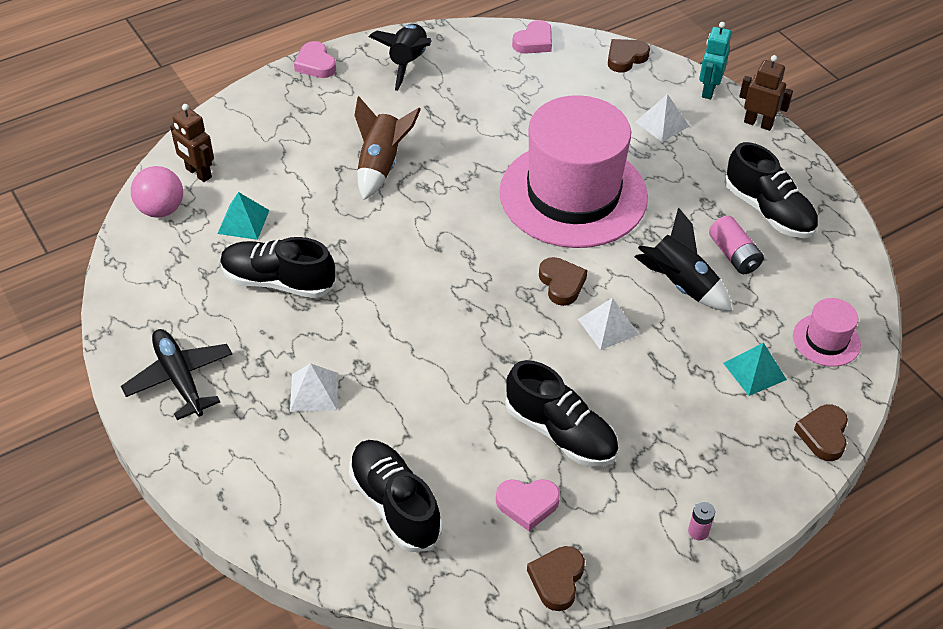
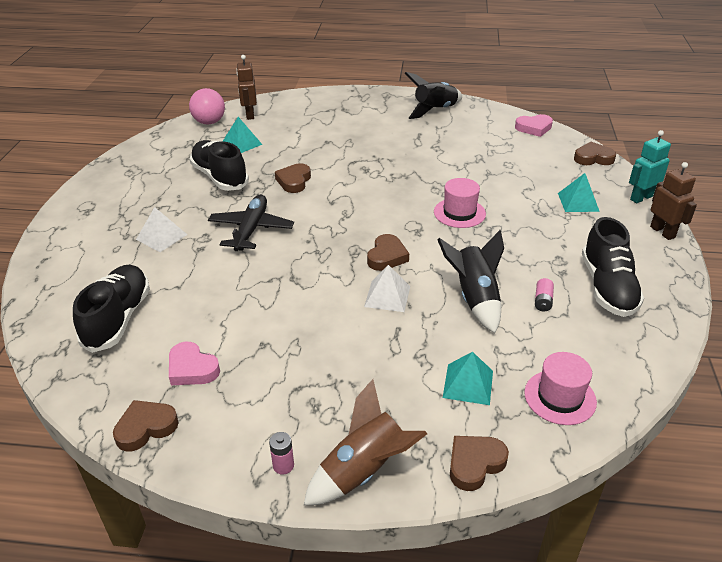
camera: 40 degrees right, 10 degrees down
black plane [121,329,232,420] -> black plane moved to [208,194,294,251]
pink heart [294,41,336,78] -> none
brown rocket [354,96,421,200] -> brown rocket moved to [304,379,427,505]
pink hat [499,95,648,248] -> pink hat [434,178,486,228], size x0.41
black shoe [505,360,618,466] -> none
white pyramid [636,94,689,142] -> turquoise pyramid [558,173,600,212]
pink battery [709,216,764,274] -> pink battery [535,278,554,311], size x0.60
none -> brown heart [275,163,311,193]

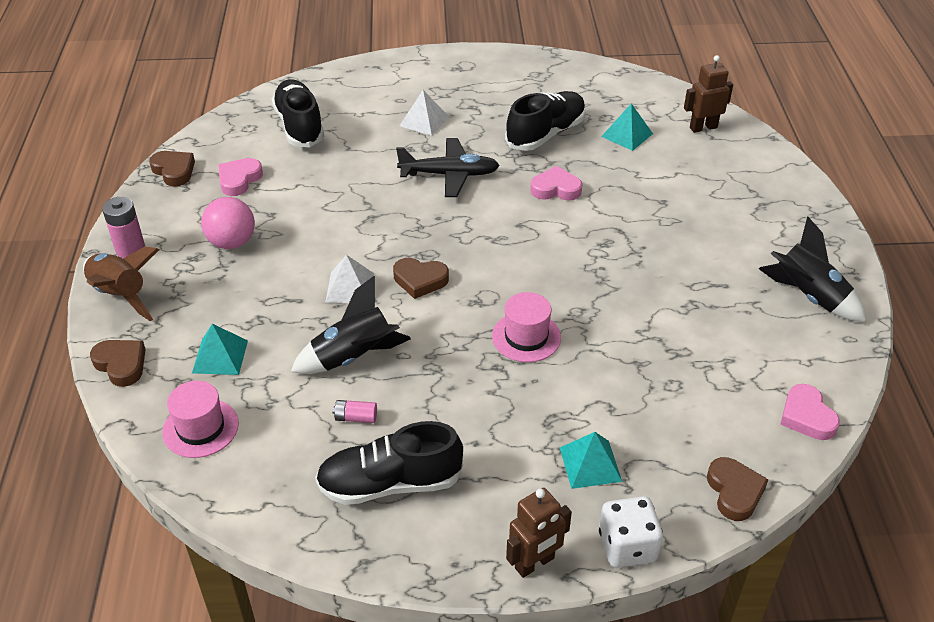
camera: 80 degrees right, 5 degrees up
black shoe [73,265,150,353] -> black shoe turned 105 degrees counterclockwise [272,79,324,147]
pink ball [189,88,225,124] -> pink ball moved to [201,197,255,249]
pink battery [269,432,294,474] -> pink battery [102,197,145,258], size x1.66
brown heart [275,163,311,193] -> pink heart [530,166,582,201]
turquoise robot [629,130,671,203] -> white dice [599,496,663,568]

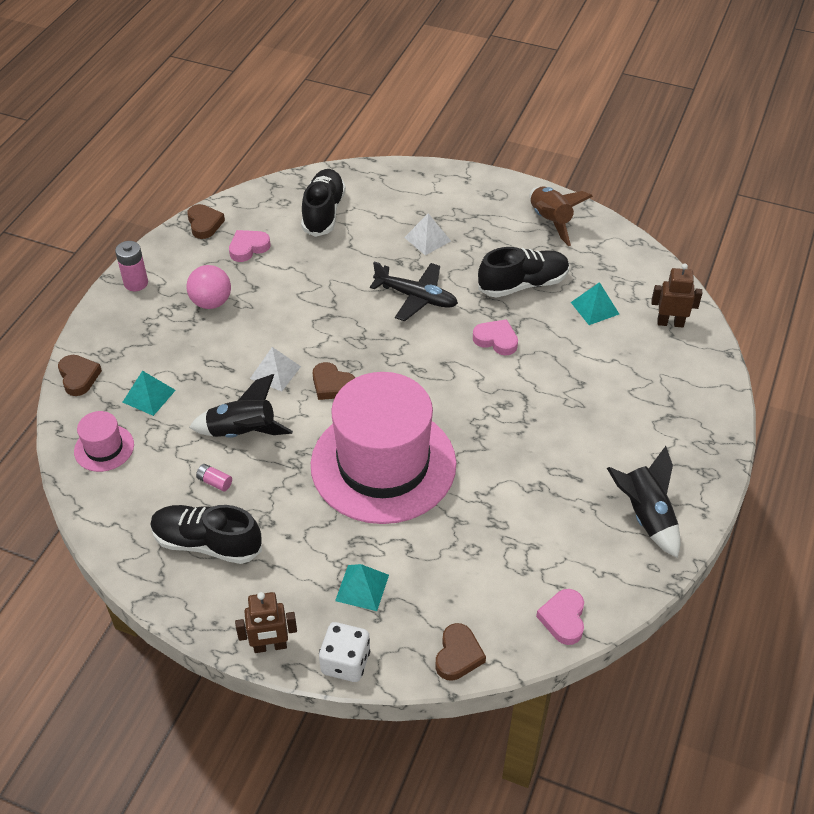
camera: 25 degrees right, 5 degrees up
brown rocket [83,247,159,321] -> brown rocket moved to [530,186,593,246]
pink hat [492,292,561,362] -> pink hat [311,372,456,524], size x2.42

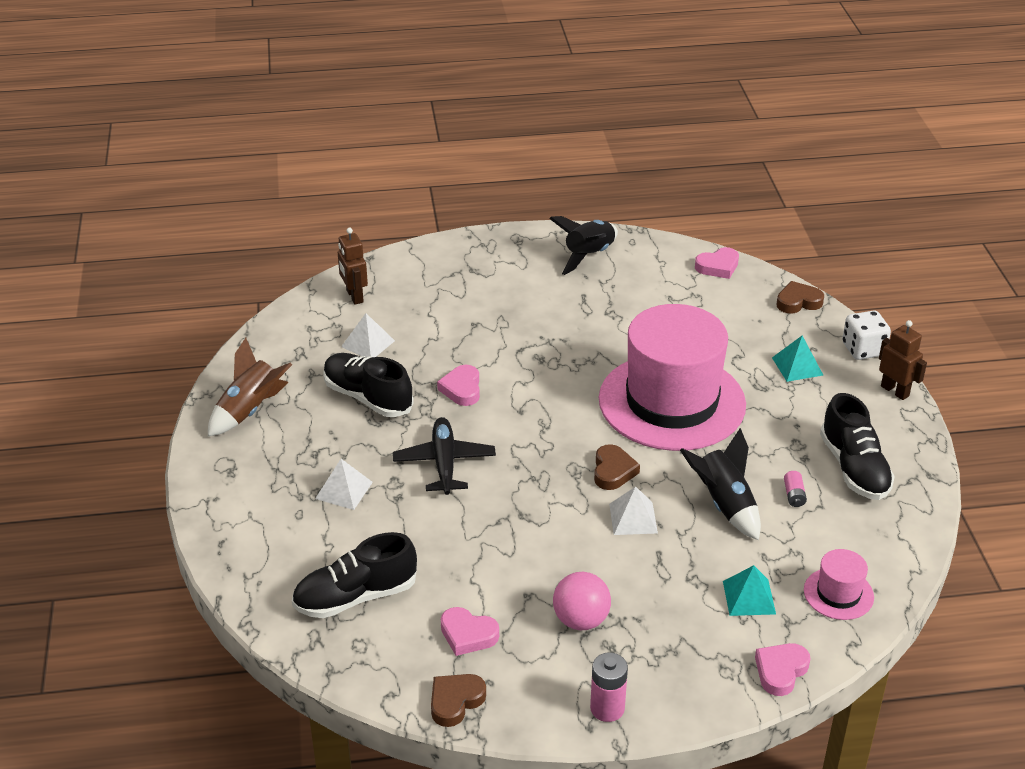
camera: 120 degrees left, 10 degrees down
brown heart [58,355,102,396] -> pink heart [755,643,810,696]
turquoise pyramid [571,282,619,325] -> white pyramid [341,313,395,357]

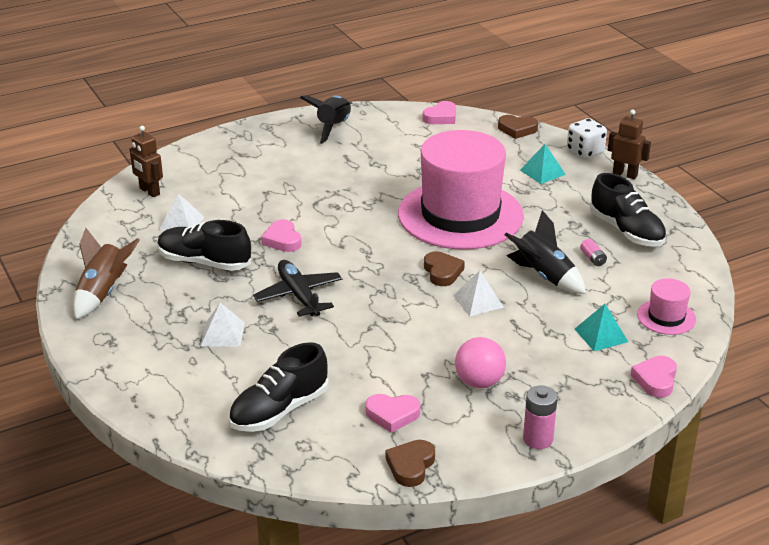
camera: 20 degrees left, 5 degrees down
brown heart [776,281,824,313] -> brown heart turned 135 degrees counterclockwise [498,115,538,139]

